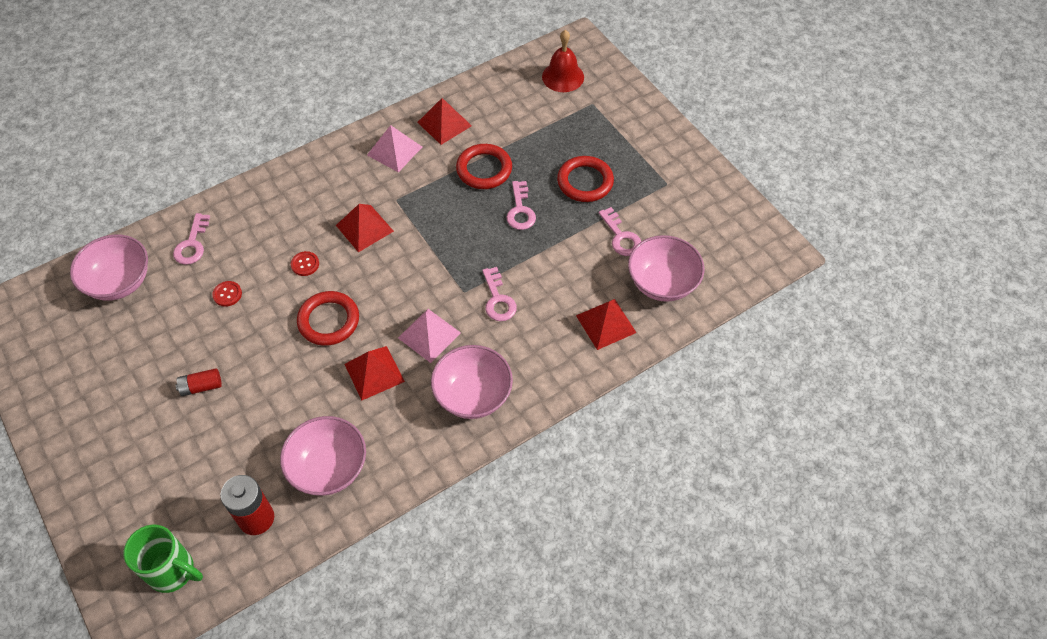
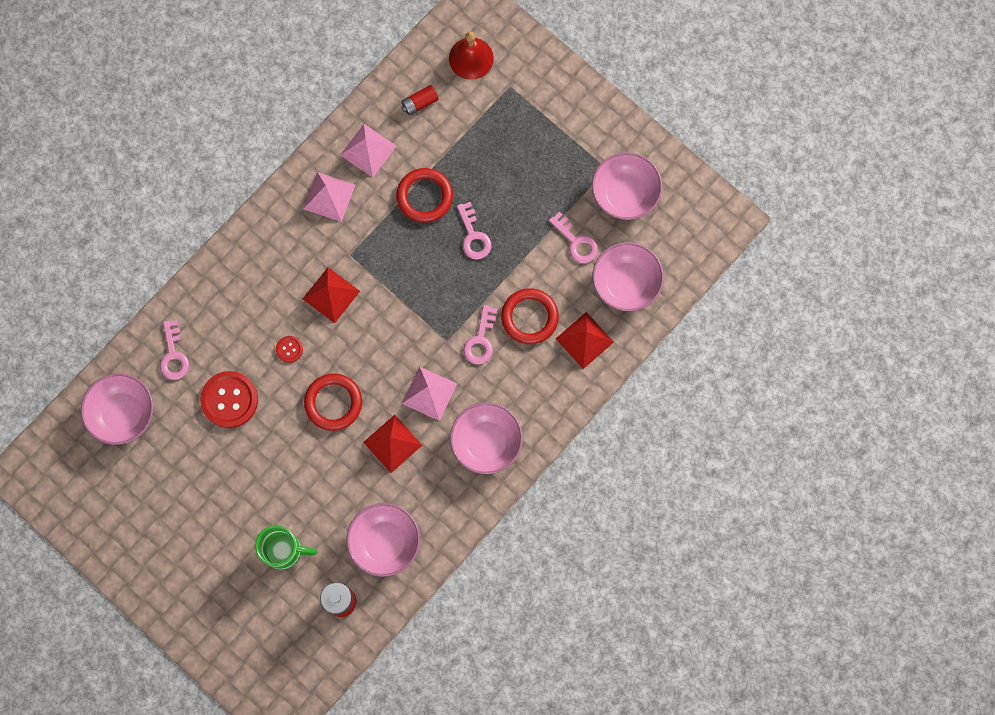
camera: 15 degrees left, 20 degrees up
green mug [124,525,203,593] -> green mug moved to [255,525,317,570]
red battery [176,368,222,396] -> red battery moved to [401,85,439,116]
red button [212,281,242,307] -> red button [200,371,258,428], size x2.10
red pyramid [417,98,472,145] -> pink pyramid [340,124,396,177]
pink key [482,267,517,321] -> pink key turned 45 degrees clockwise [463,305,497,364]
red ring [557,156,614,202] -> red ring moved to [501,288,559,344]
none -> pink bowl [592,152,662,220]

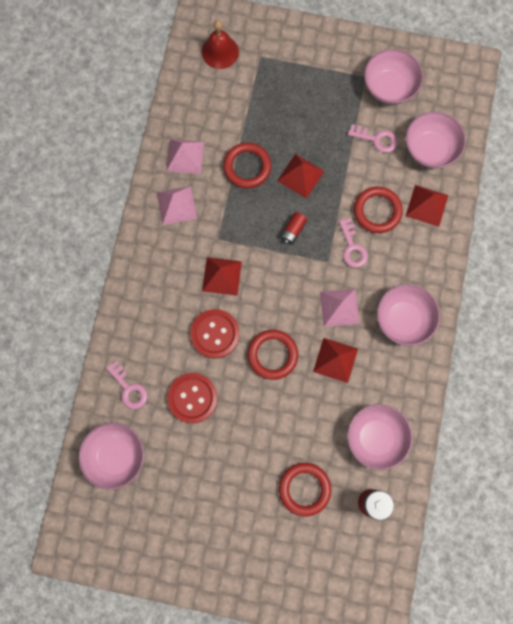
camera: 30 degrees left, 0 degrees up
green mug [255,525,317,570] -> red ring [279,463,331,517]
red button [276,336,303,363] -> red button [190,309,240,359], size x2.10
red battery [401,85,439,116] -> red battery moved to [280,212,307,245]
pink key [457,202,491,260] -> red pyramid [277,154,324,198]

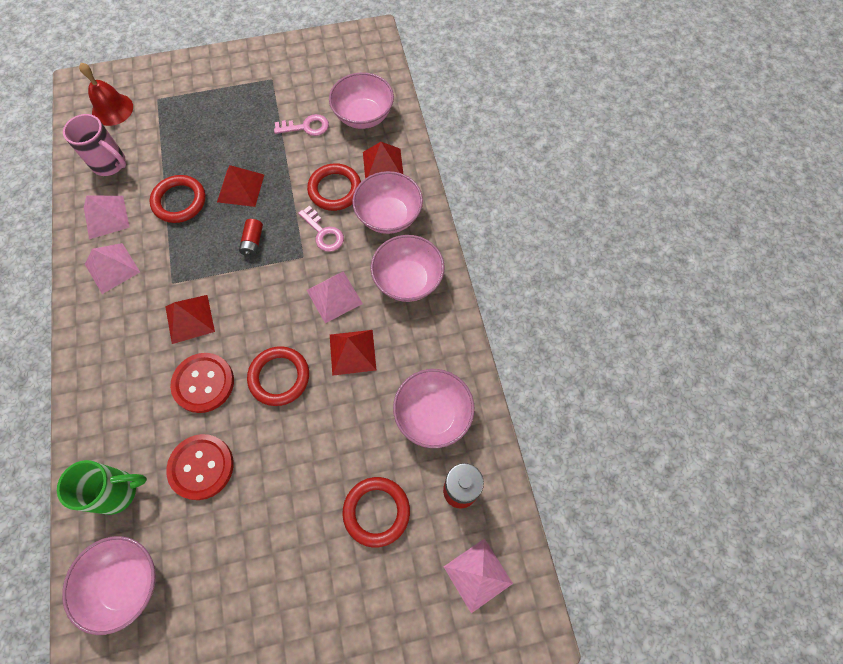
camera: 25 degrees left, 10 degrees down
pink key [106,361,147,409] -> green mug [57,460,147,515]
pink bowl [364,49,423,105] -> pink bowl moved to [352,171,423,234]
none -> pink mug [63,114,126,176]
none -> pink pyramid [443,538,513,613]

